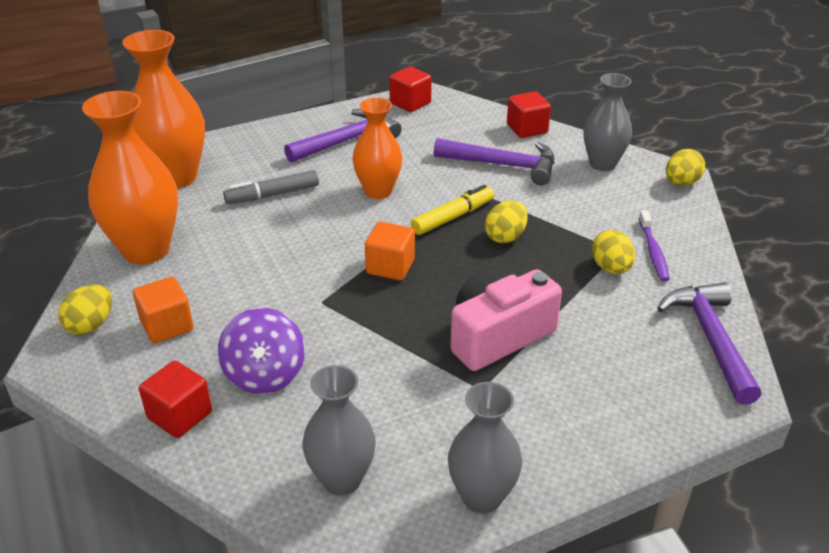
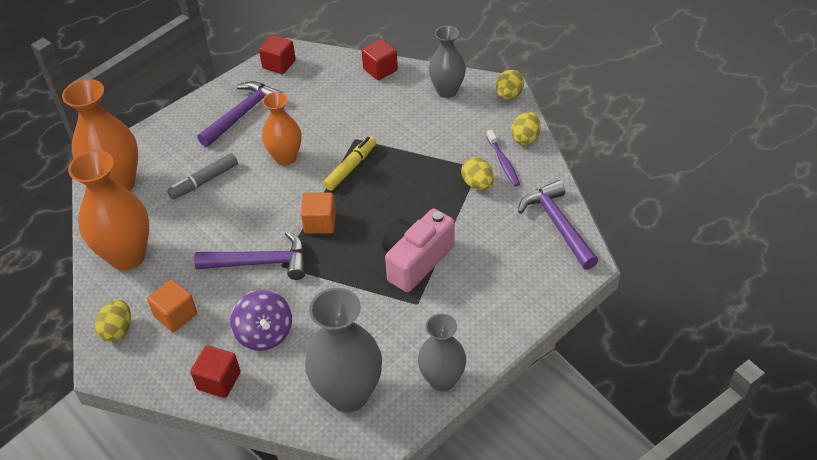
camera: 15 degrees left, 10 degrees up
grey vase [302,365,376,496] -> grey vase [305,288,382,412], size x1.55
purple hammer [434,138,554,185] -> purple hammer moved to [194,231,306,280]
yellow egg [485,201,528,243] -> yellow egg moved to [511,111,541,145]

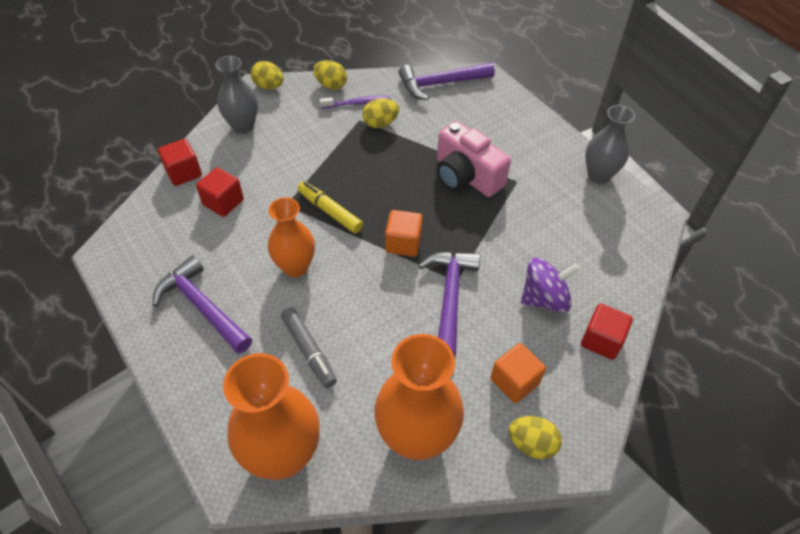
camera: 85 degrees left, 5 degrees up
red cube [259,35,296,74] -> red cube moved to [196,167,244,217]
grey vase [305,288,382,412] -> none

